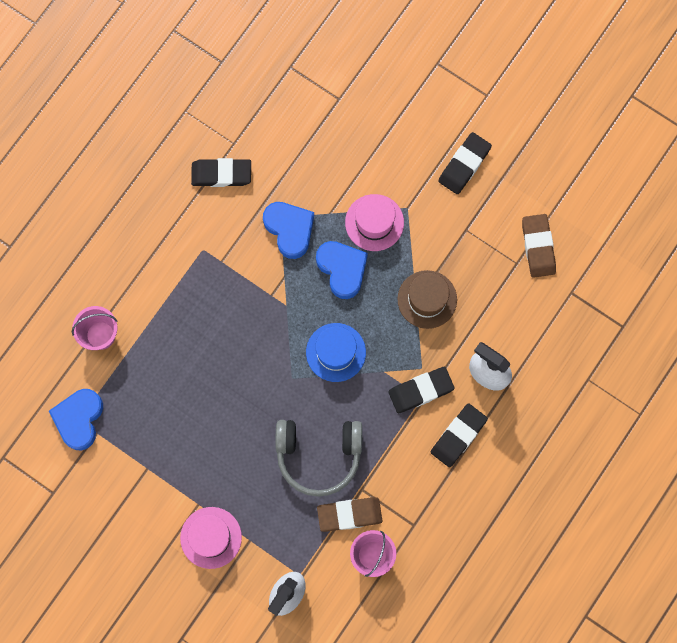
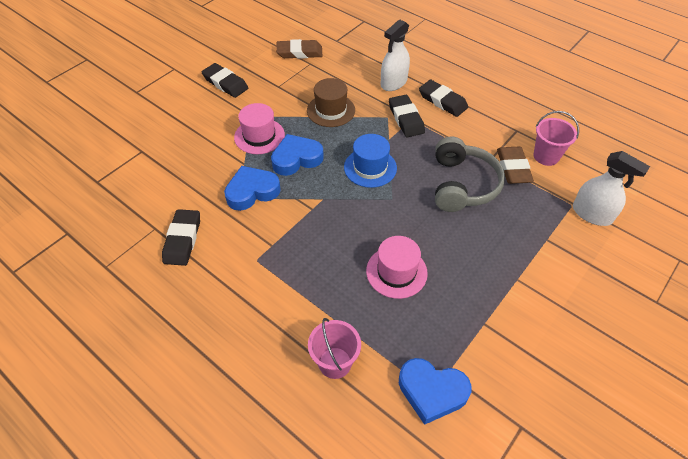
camera: 85 degrees left, 25 degrees down
pink hat [180,507,242,569] -> pink hat moved to [366,236,428,299]

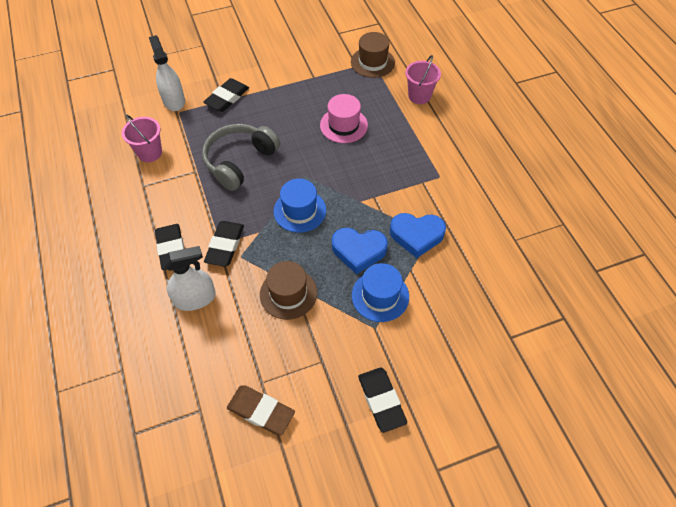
camera: 150 degrees left, 5 degrees up
black eraser [162,209,200,266] -> black eraser moved to [203,78,249,112]
pink hat [234,103,285,154] -> blue hat [352,263,409,322]
blue heart [399,358,471,425] -> brown hat [351,32,395,78]
brown eraser [497,147,534,184] -> none

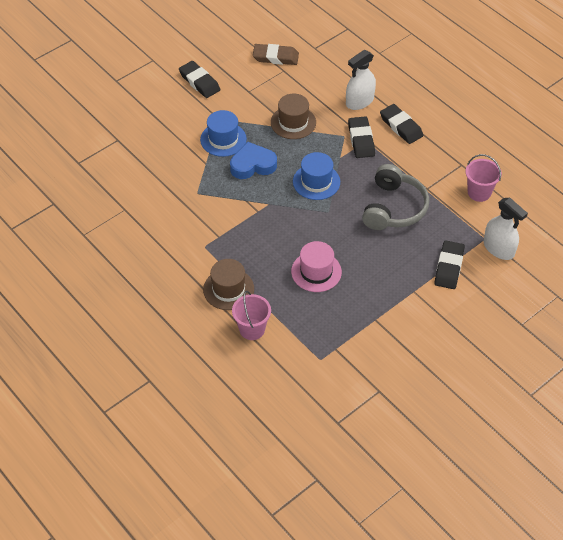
camera: 160 degrees right, 5 degrees down
brown hat [351,32,395,78] -> brown hat moved to [203,259,254,310]
blue heart [390,213,446,258] -> none

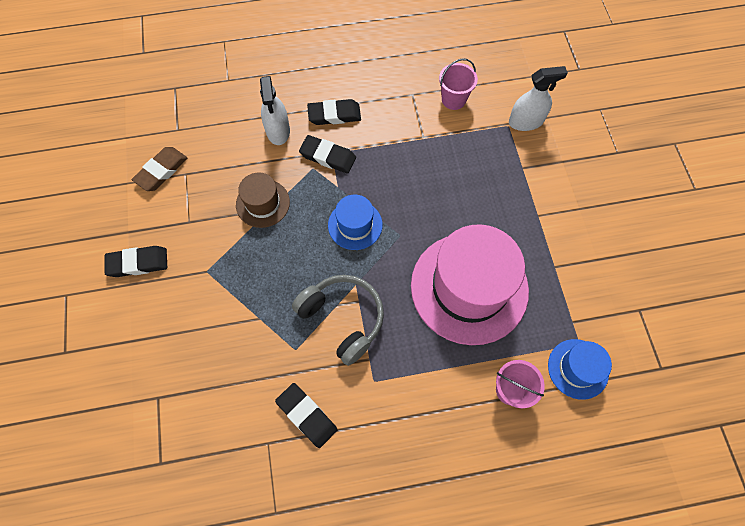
camera: 60 degrees left, 15 degrees up
blue hat [200,110,247,157] -> blue hat moved to [548,339,612,400]
brown hat [203,259,254,310] -> none
blue heart [230,142,277,179] -> none
pink hat [291,241,342,292] -> pink hat [411,224,529,345], size x2.05
grey headphones [362,164,429,230] -> grey headphones moved to [292,275,384,366]
black eraser [434,240,465,289] -> black eraser moved to [275,383,338,448]

